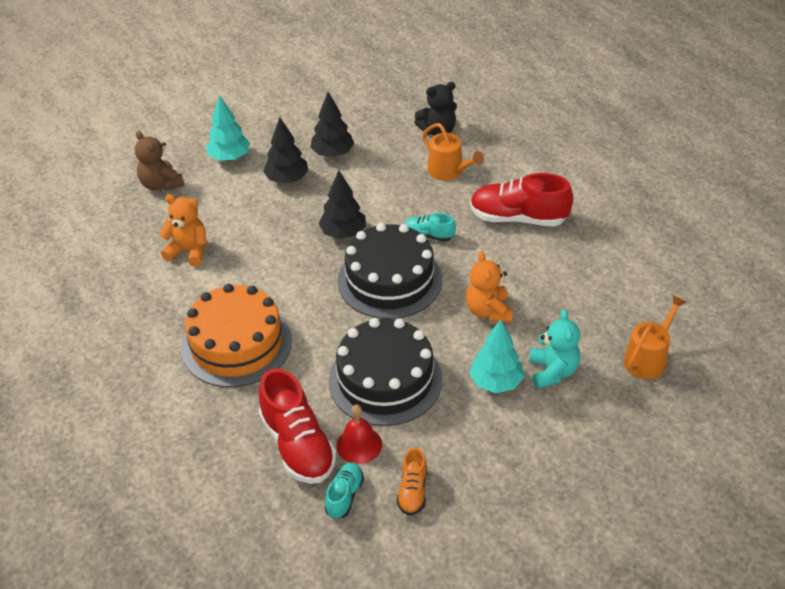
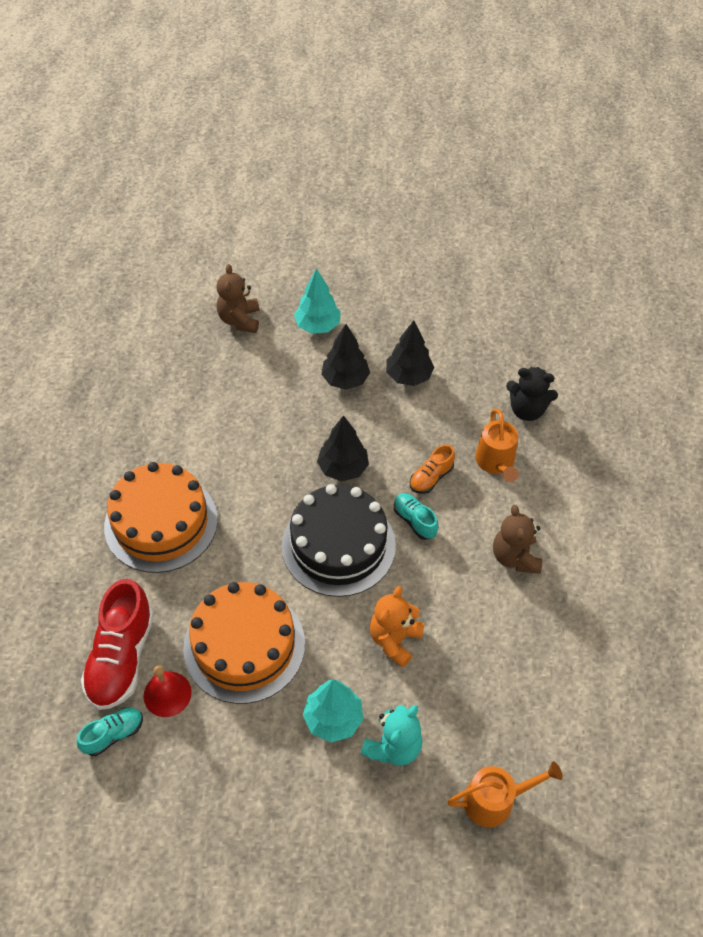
camera: 35 degrees right, 10 degrees up
orange teddy bear [159,194,207,266] -> none
black cake [329,318,443,426] -> orange cake [183,582,305,704]
orange shoe [397,447,427,515] -> orange shoe moved to [410,444,455,494]
red shoe [470,173,573,226] -> brown teddy bear [493,505,542,574]

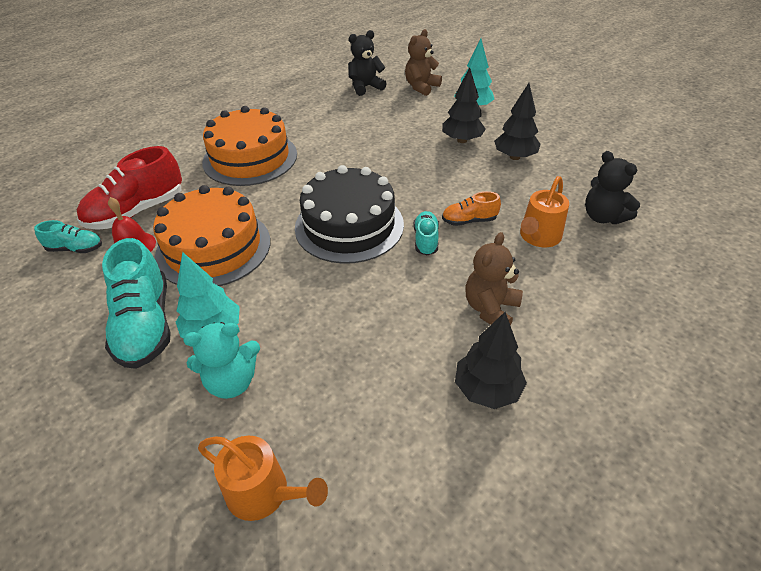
camera: 40 degrees right, 10 degrees down
black tree [317,415,369,481] -> black tree moved to [455,312,527,409]
orange teddy bear [370,586,425,668] -> none
none -> turquoise shoe [102,238,171,369]
none -> black teddy bear [348,30,387,96]

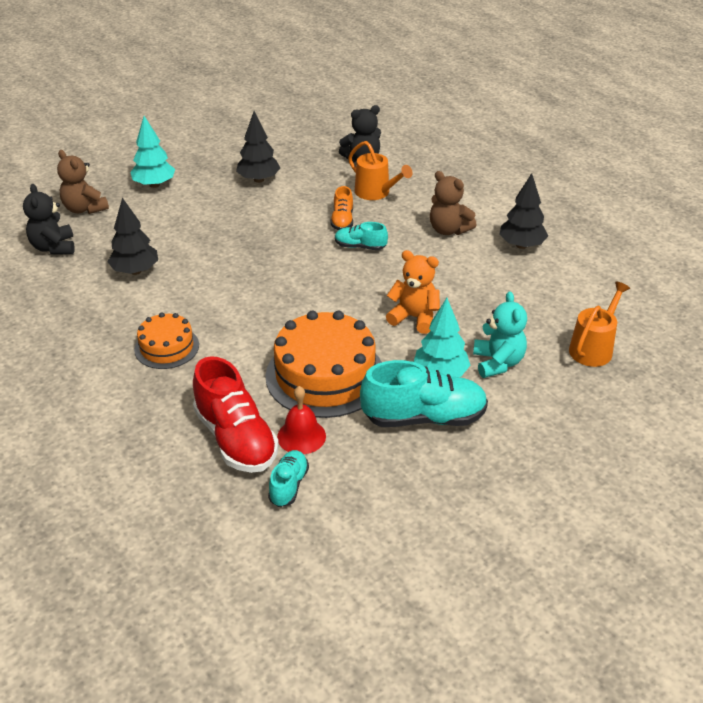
camera: 80 degrees left, 5 degrees down
orange cake [202,106,297,186] -> orange cake [134,312,199,369], size x0.55
black cake [295,165,404,264] -> none
black tree [442,68,486,143] -> black tree moved to [108,198,158,275]
none -> orange teddy bear [386,250,440,334]

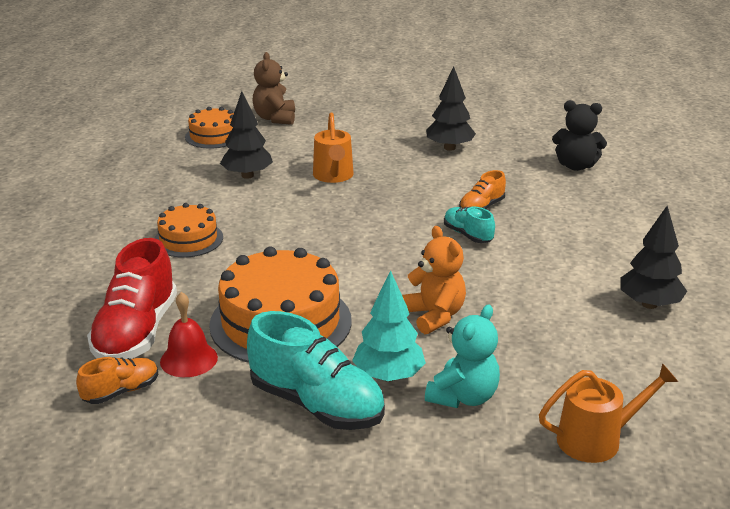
camera: 40 degrees right, 10 degrees down
black teddy bear [23,184,75,255] -> orange cake [185,107,234,149]
turquoise tree [130,116,175,188] -> none
turquoise shoe [268,450,309,507] -> orange shoe [76,357,158,404]
orange watering can [348,141,413,200] -> orange watering can moved to [313,113,354,183]
brown teddy bear [430,171,476,235] -> none

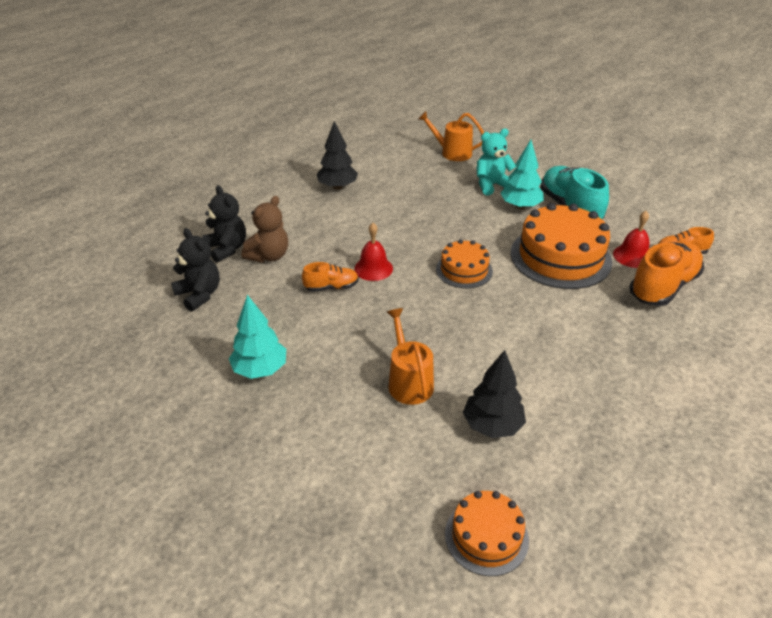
camera: 145 degrees left, 10 degrees up
red shoe [87,238,177,359] -> orange shoe [629,241,704,306]
orange cake [155,203,223,258] -> orange cake moved to [436,239,493,288]
brown teddy bear [252,52,295,125] -> brown teddy bear moved to [241,196,288,263]
orange watering can [313,113,354,183] -> orange watering can turned 45 degrees counterclockwise [387,308,434,405]
orange teddy bear [402,226,466,334] -> none
black tree [426,66,476,151] -> turquoise tree [229,295,286,379]
turquoise shoe [444,207,495,243] -> red bell [354,223,393,281]
none -> black teddy bear [202,185,246,263]

